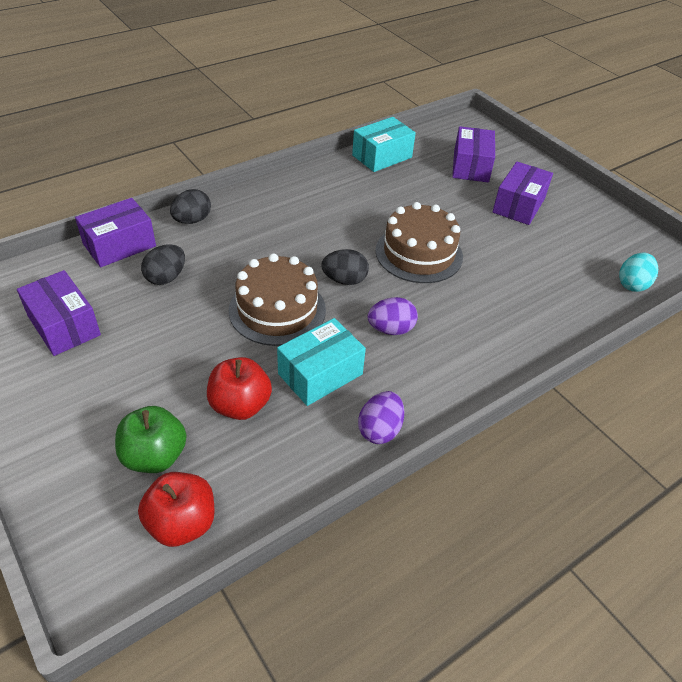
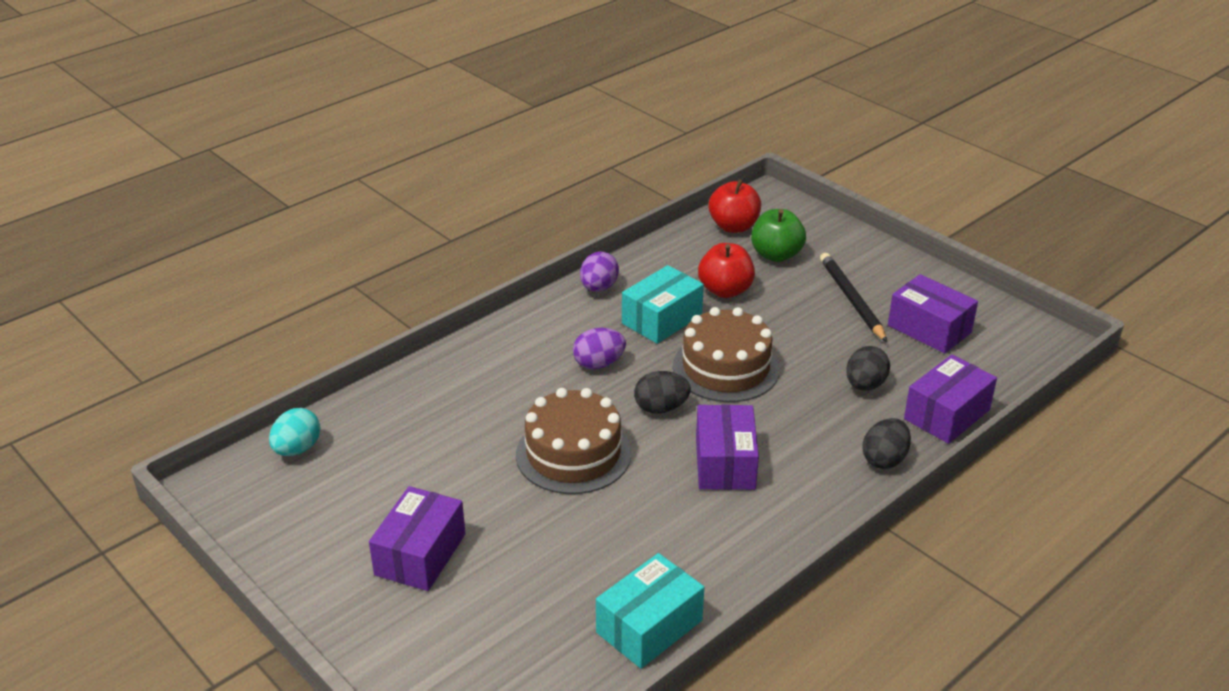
camera: 175 degrees right, 10 degrees down
purple box [452,126,495,182] -> purple box moved to [696,404,759,490]
none -> black pencil [820,253,887,342]

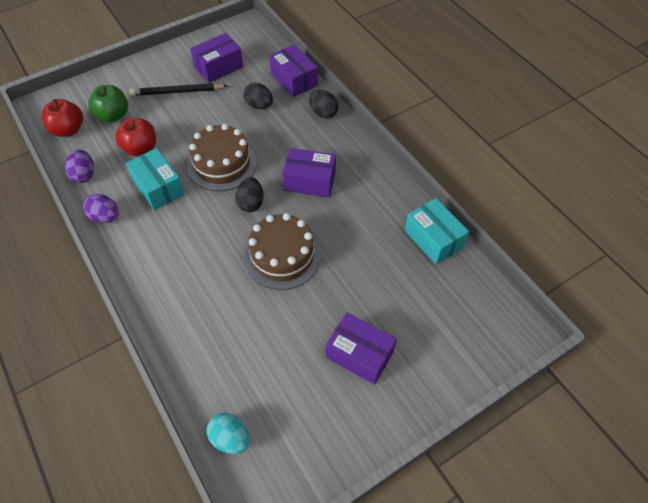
camera: 80 degrees left, 20 degrees up
purple egg [573,328,626,369] -> purple egg moved to [65,150,94,183]

